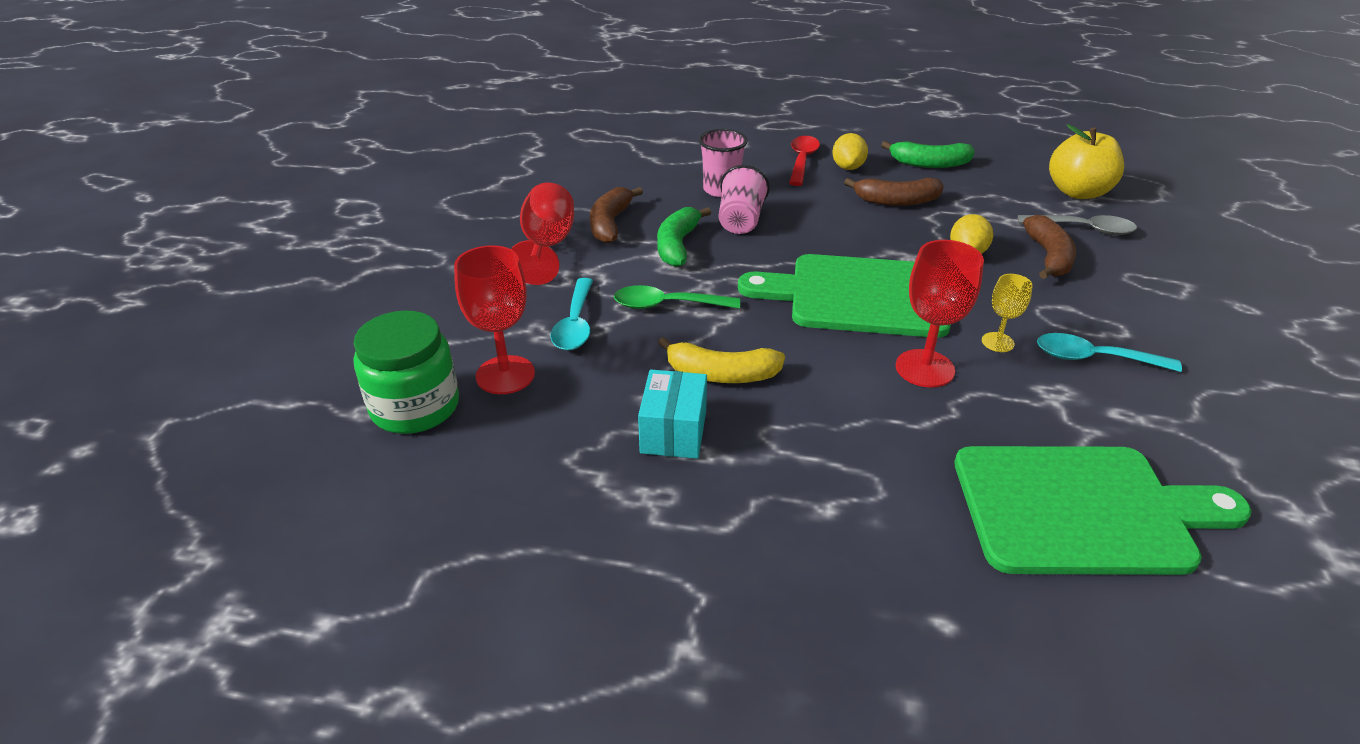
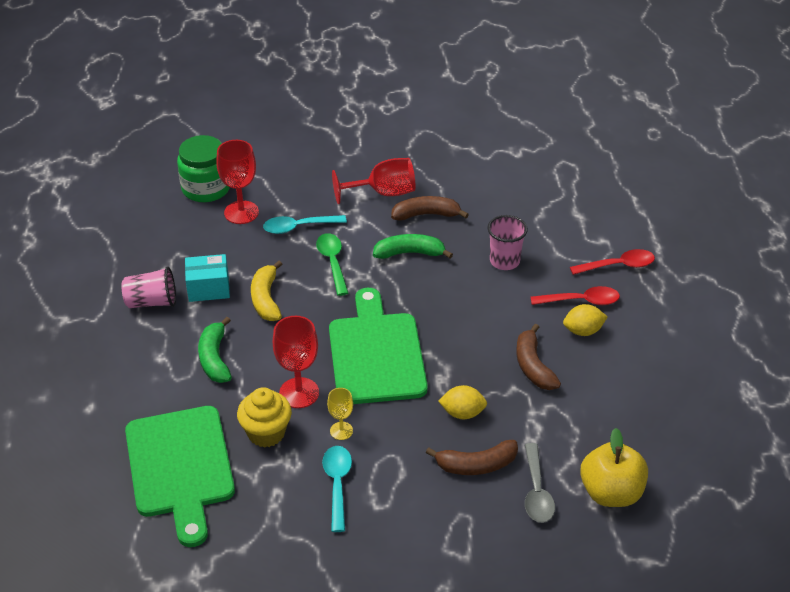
camera: 75 degrees right, 5 degrees up
pink cup [719,165,770,234] -> pink cup moved to [121,266,176,308]
green banana [881,141,975,168] -> green banana moved to [198,317,232,383]
none -> yellow cupcake [237,387,292,448]
none -> red spoon [570,249,655,275]

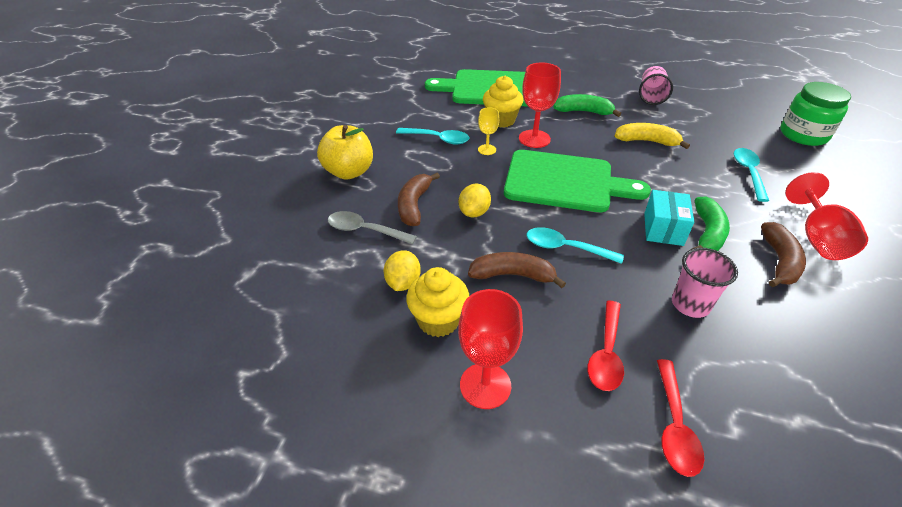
camera: 110 degrees right, 0 degrees up
turquoise box [185,254,230,302] -> turquoise box moved to [644,190,694,246]
red goblet [216,140,259,224] -> red goblet moved to [458,289,523,409]
green spoon [316,233,348,296] -> none
yellow lemon [563,304,607,336] -> yellow lemon moved to [384,250,421,291]
yellow apple [580,428,648,507] -> yellow apple moved to [317,125,373,180]
none -> yellow cupcake [406,267,469,337]
none -> turquoise spoon [527,227,624,264]

